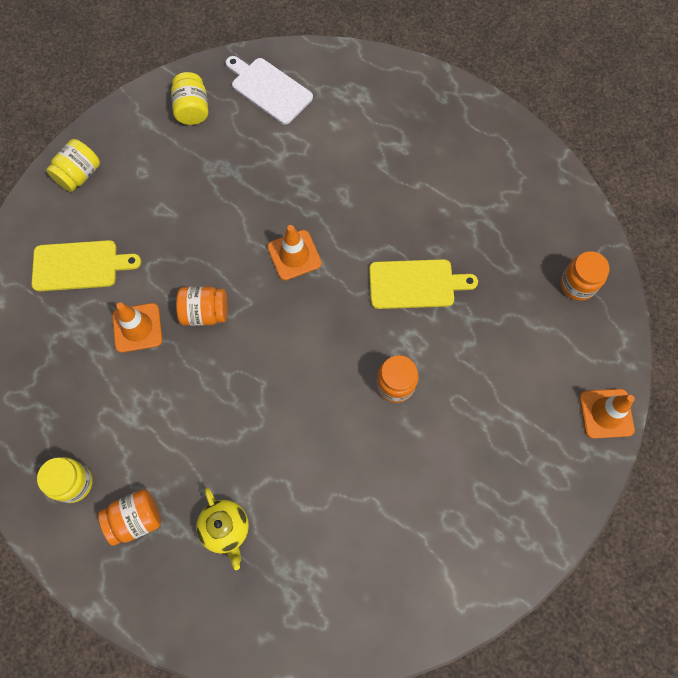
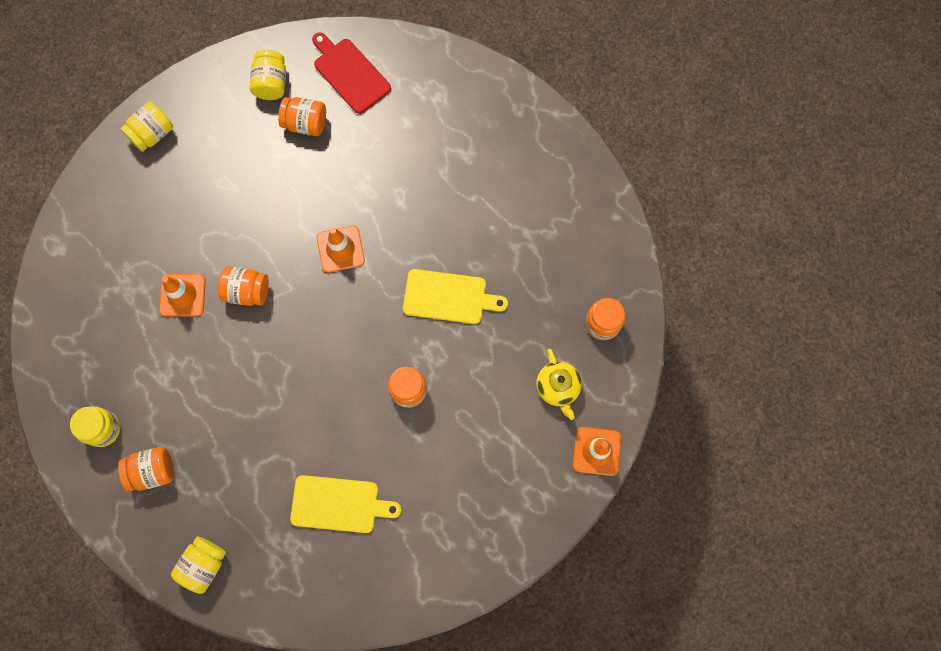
camera: 10 degrees right, 5 degrees up
yellow cutting board [32,240,141,292] -> yellow cutting board moved to [290,475,402,533]
yellow teapot [196,487,249,570] -> yellow teapot moved to [536,349,582,420]
white cutting board [225,56,313,125] -> red cutting board [312,32,391,114]
none -> yellow jar [171,536,226,594]
none -> orange jar [278,97,326,136]

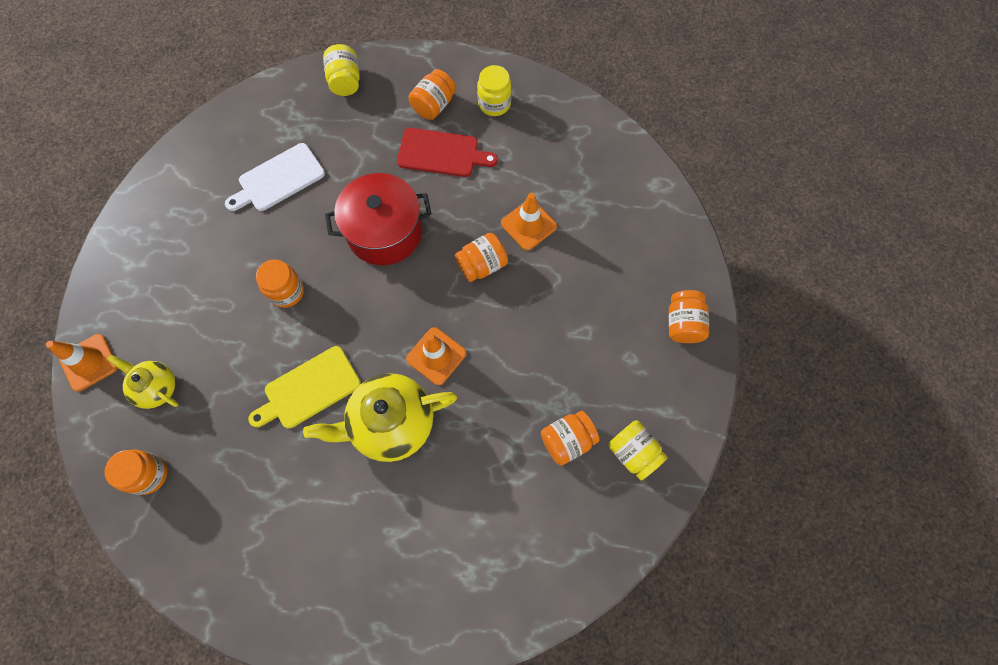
camera: 140 degrees right, 5 degrees down
yellow jar [121,102,173,152] -> orange jar [669,290,709,343]
yellow cutting board [290,475,402,533] -> white cutting board [225,143,325,211]
red cutting board [312,32,391,114] -> red cutting board moved to [397,128,498,177]
none -> yellow teapot [303,373,457,462]
none -> red pot [325,173,432,265]

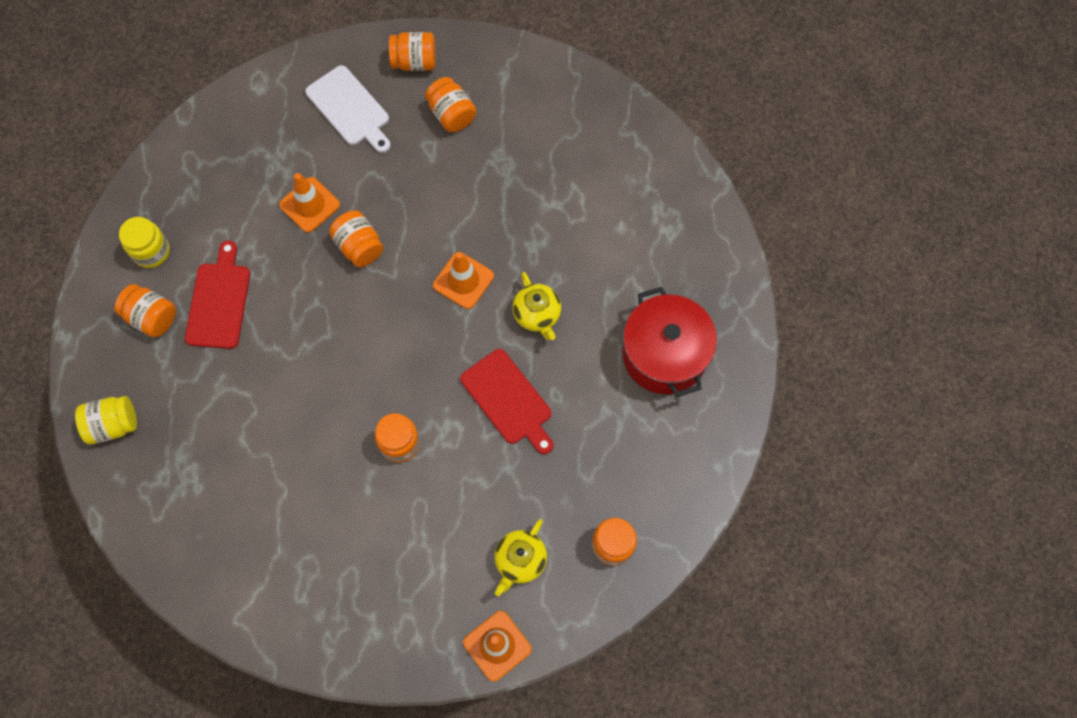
camera: 95 degrees left, 0 degrees up
white cutting board [225,143,325,211] -> white cutting board moved to [305,65,391,153]
yellow cutting board [248,346,361,429] -> red cutting board [460,349,553,455]
yellow teapot [303,373,457,462] -> yellow teapot [512,272,561,340], size x0.57
red pot [325,173,432,265] -> red pot moved to [623,287,717,397]
orange jar [541,411,600,465] -> orange jar moved to [425,77,477,132]
yellow jar [608,420,668,480] -> none

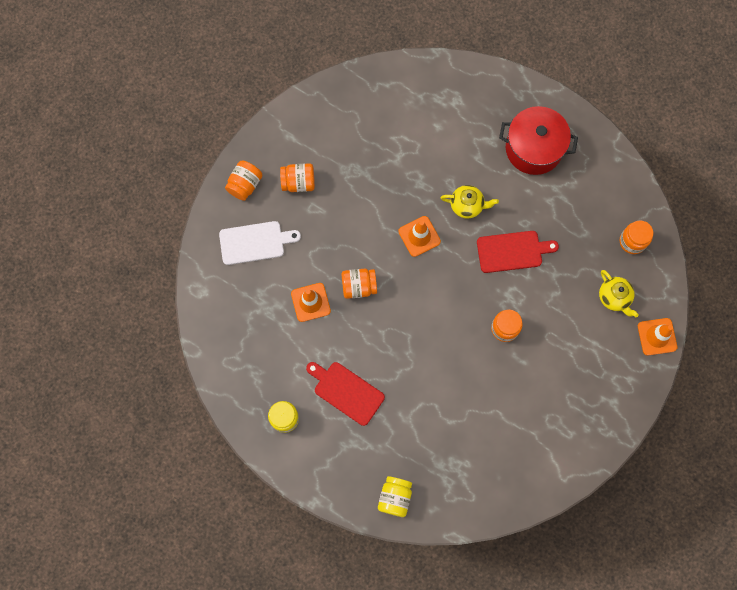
camera: 60 degrees left, 5 degrees up
orange jar [115,284,176,338] -> none

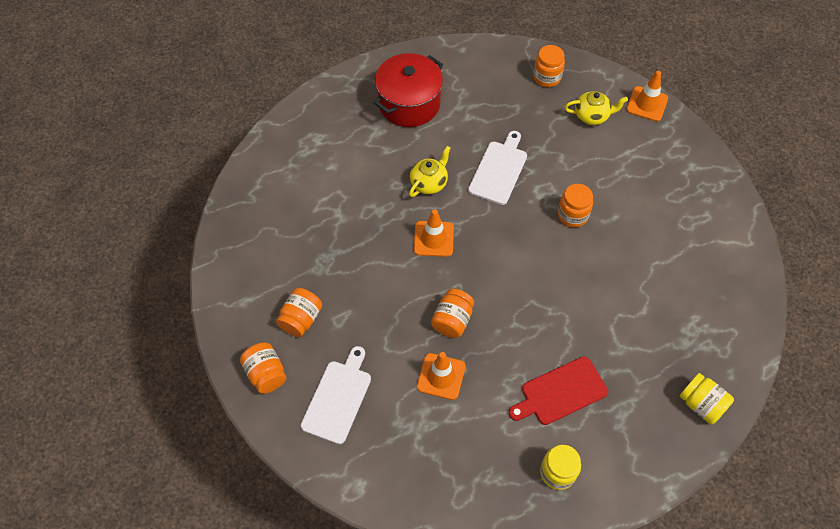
camera: 60 degrees left, 15 degrees down
red cutting board [477,231,559,273] -> white cutting board [468,131,527,205]

